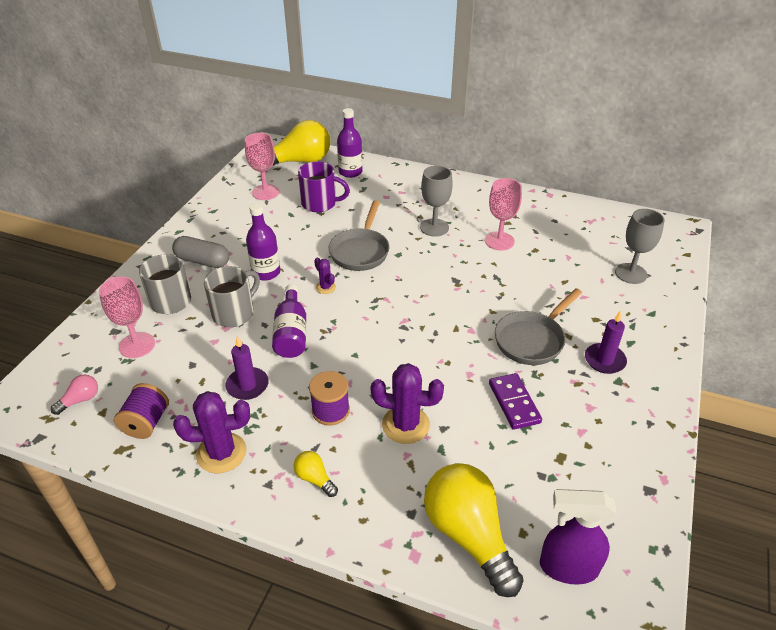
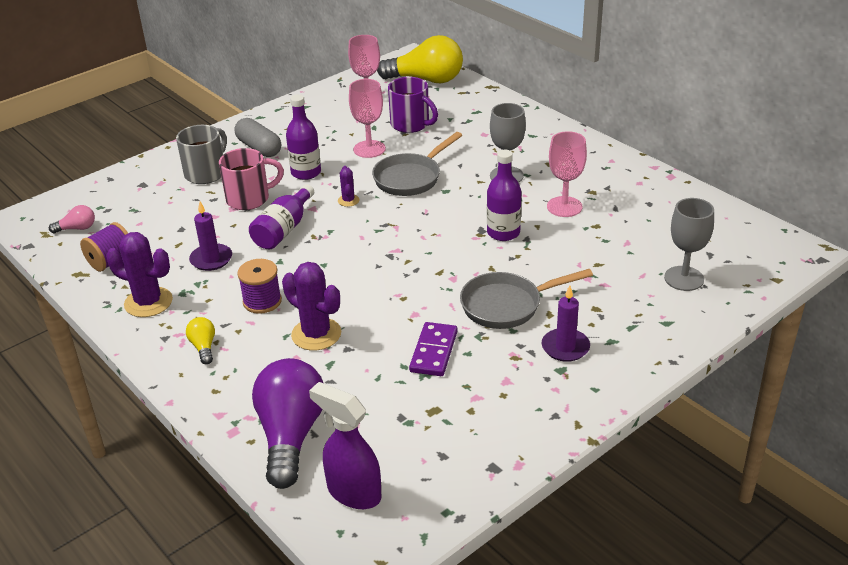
camera: 30 degrees right, 5 degrees down
pink goblet [99,277,155,358] -> pink goblet moved to [349,79,386,158]
grey mug [204,266,260,327] -> pink mug [219,148,284,210]
purple bottle [337,108,362,178] -> purple bottle moved to [487,150,521,241]
yellow light bulb [424,463,524,597] -> purple light bulb [252,358,323,489]

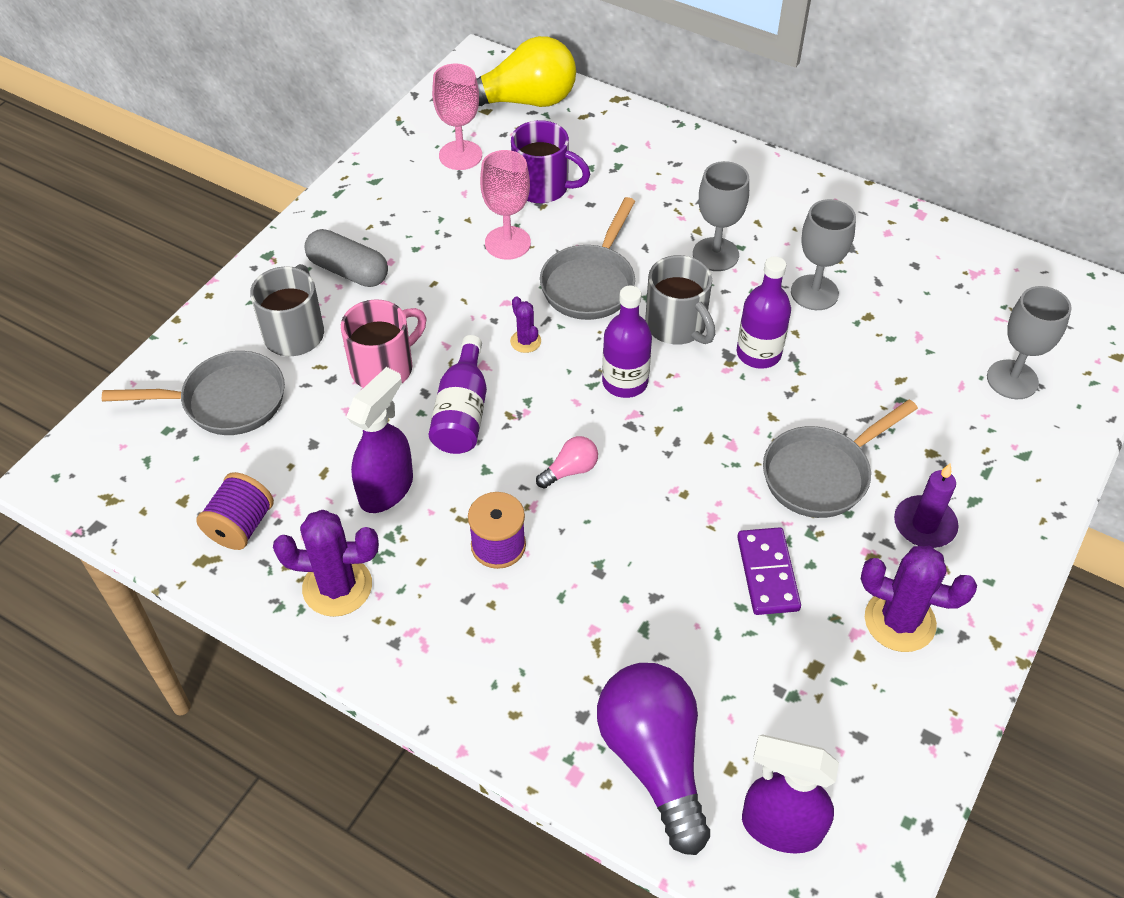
camera: 20 degrees left, 15 degrees up
pink light bulb [49,205,95,233] -> pink light bulb moved to [536,436,598,488]
yellow light bulb [186,317,215,365] -> none
purple candle [189,202,232,271] -> purple spray bottle [346,367,413,513]
purple cactus [282,262,341,350] -> purple cactus moved to [861,546,977,652]
purple bottle [286,94,321,180] -> purple bottle moved to [602,286,652,398]
pink goblet [547,131,587,217] -> grey goblet [791,199,856,310]
none -> grey pan [102,351,285,435]
none -> grey mug [645,255,715,345]

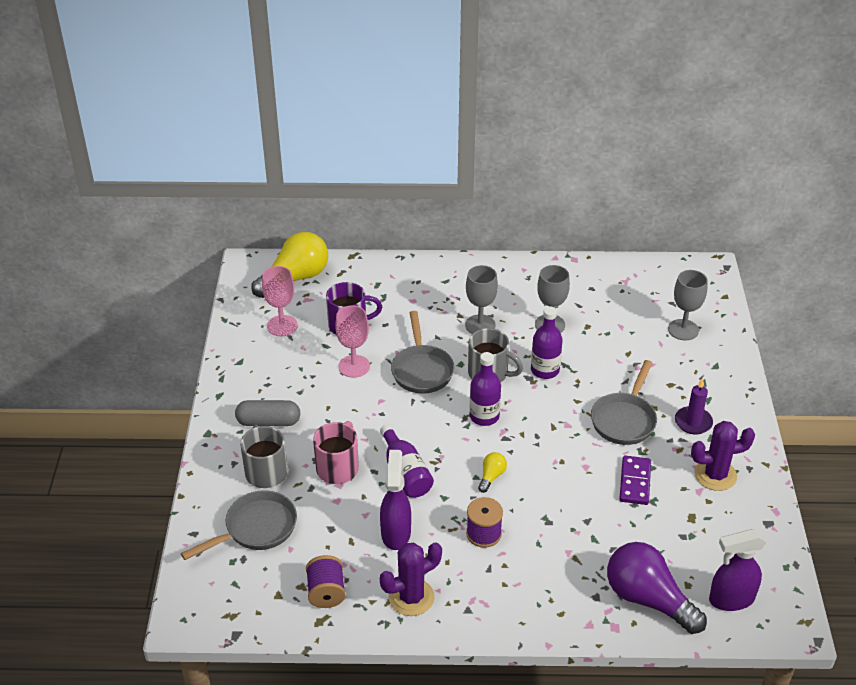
camera: 30 degrees left, 10 degrees down
purple cactus [510,296,541,353] -> none
pink light bulb [536,436,598,488] -> yellow light bulb [478,452,507,493]
purple domino [737,527,801,615] -> purple domino turned 45 degrees clockwise [619,455,651,505]

